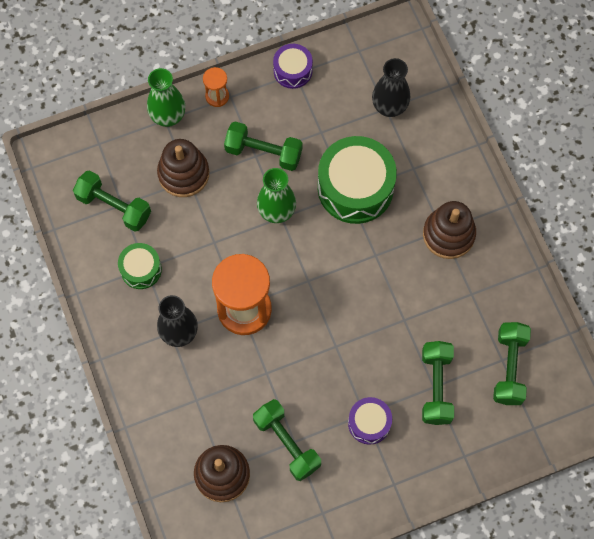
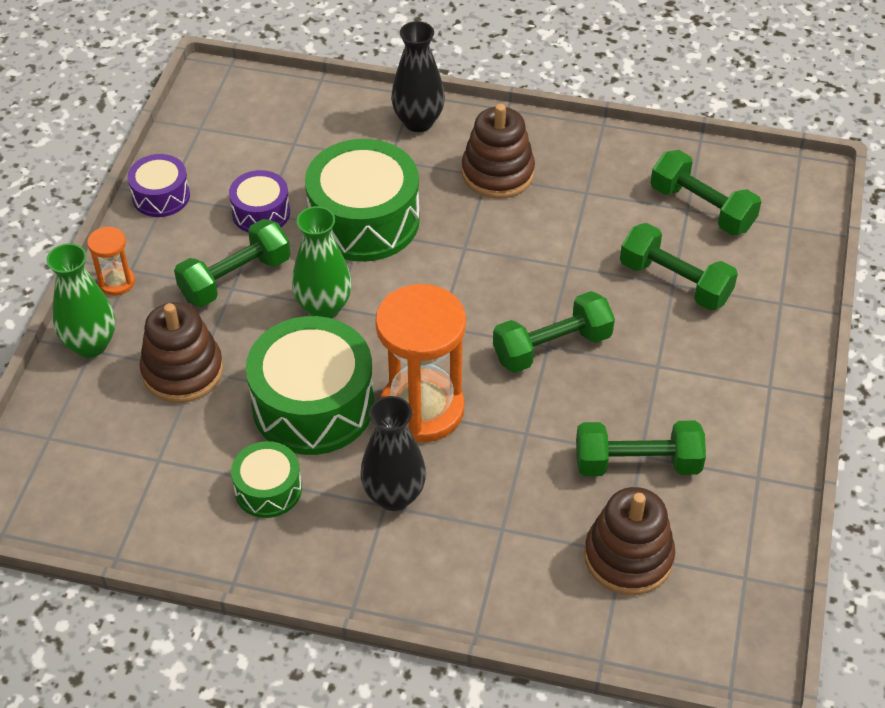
camera: 55 degrees left, 20 degrees down
green dumbbell [73,170,151,232] -> green dumbbell moved to [493,291,615,373]
purple drum [348,397,392,444] -> purple drum moved to [229,170,290,232]
black vase [372,58,410,117] -> black vase moved to [391,21,445,132]
none -> green drum [246,316,374,455]

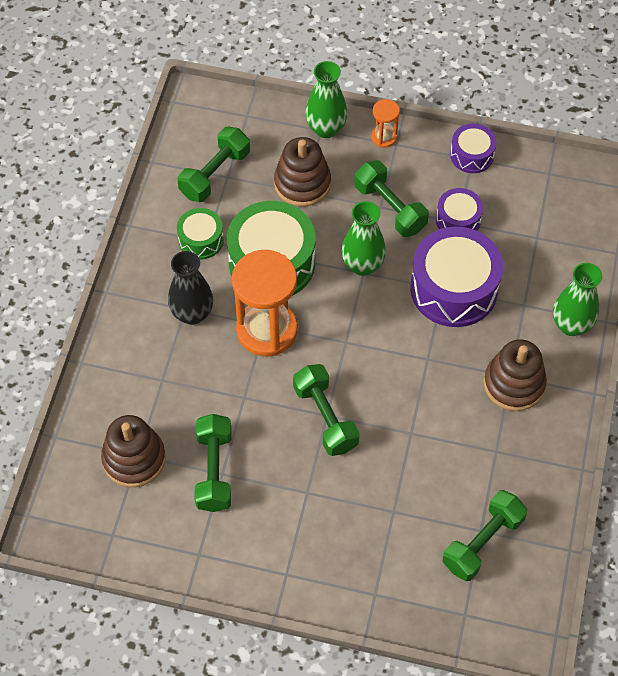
camera: 90 degrees right, 10 degrees up
green drum [305,139,420,262] -> purple drum [410,227,503,327]
black vase [391,21,445,132] -> green vase [553,263,602,336]
green dumbbell [620,223,738,310] -> green dumbbell moved to [177,127,250,202]

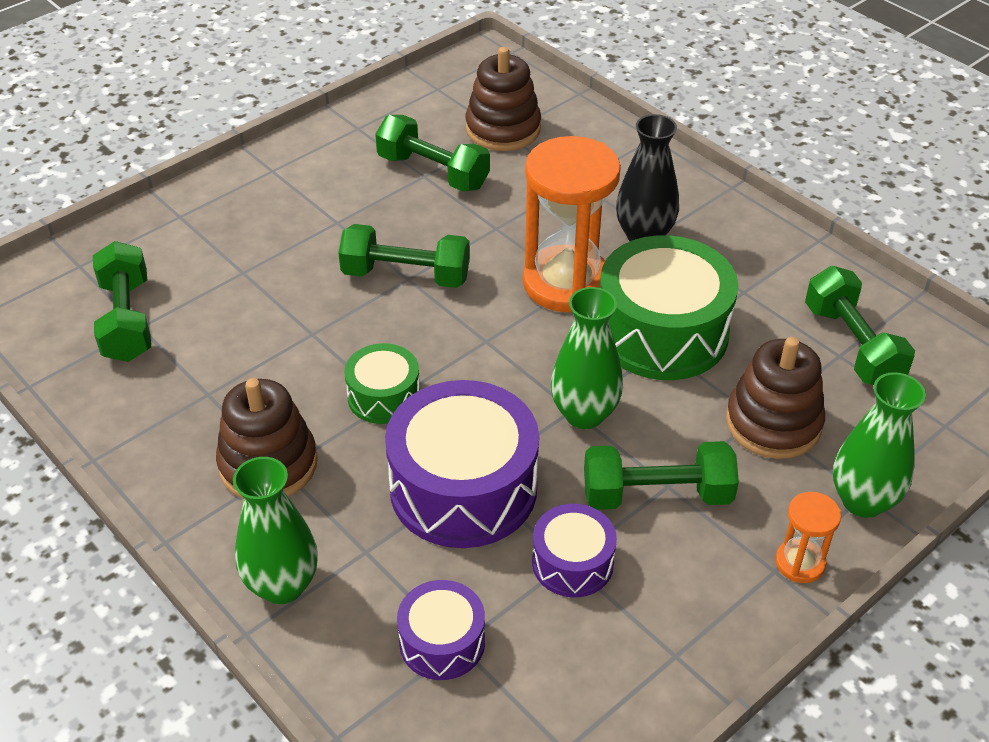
camera: 125 degrees right, 15 degrees down
green drum [177,208,224,259] -> green drum moved to [344,343,420,424]
purple drum [450,124,497,173] -> purple drum moved to [397,580,485,680]

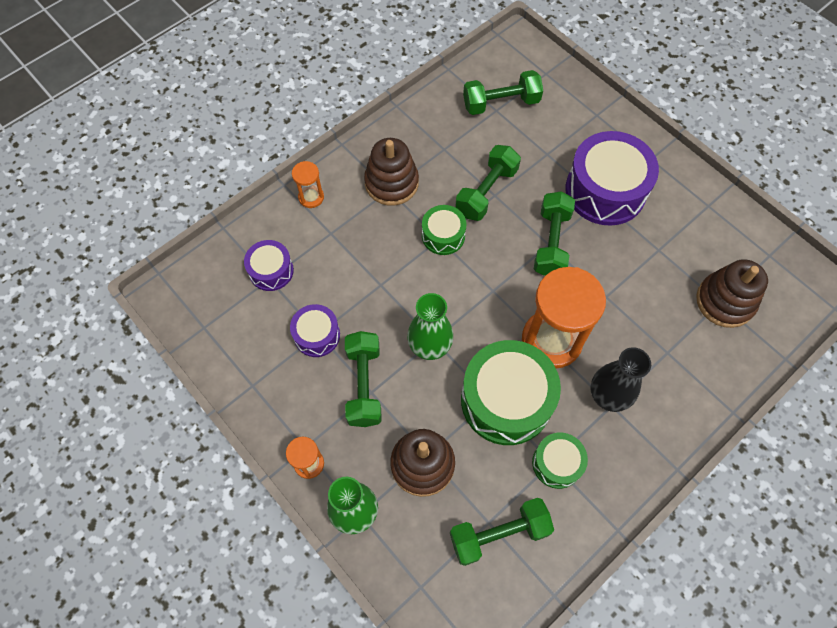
camera: 90 degrees right, 20 degrees up
green vase [233,457,318,604] -> orange hourglass [292,161,324,208]
green dumbbell [375,115,490,192] -> green dumbbell moved to [456,145,521,221]
purple drum [385,380,539,548] -> purple drum moved to [566,131,659,226]
none -> green drum [532,433,588,489]

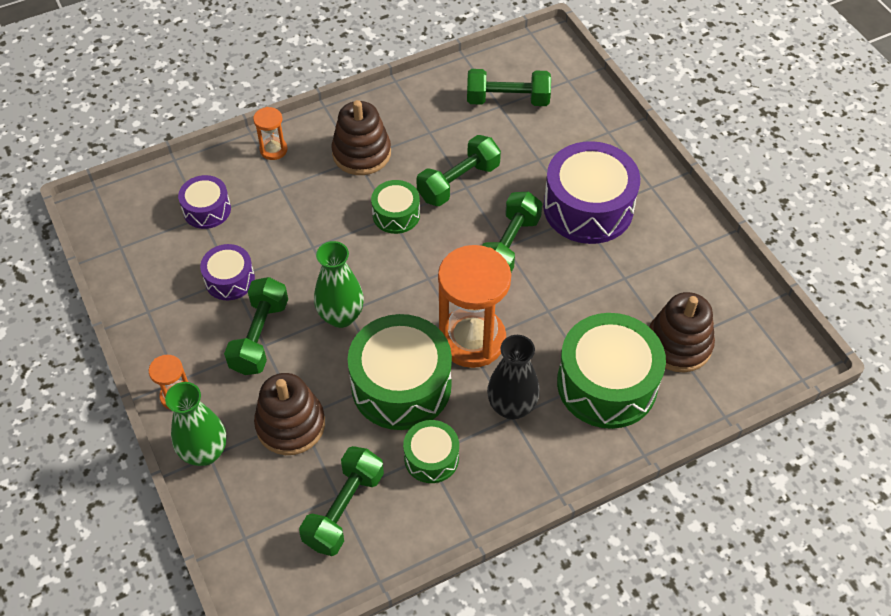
camera: 15 degrees right, 10 degrees down
green dumbbell [450,498,554,566] -> green dumbbell turned 60 degrees counterclockwise [299,446,384,556]
none -> green drum [557,313,666,429]

